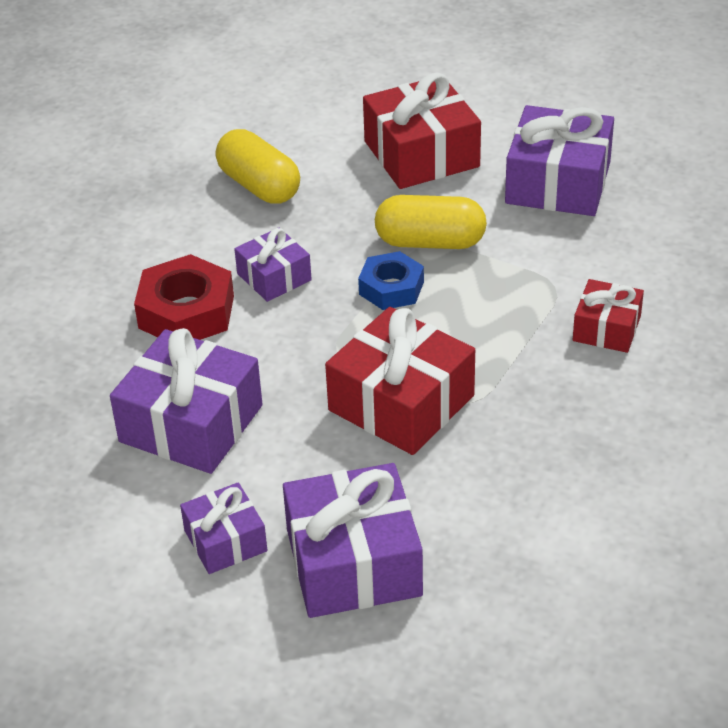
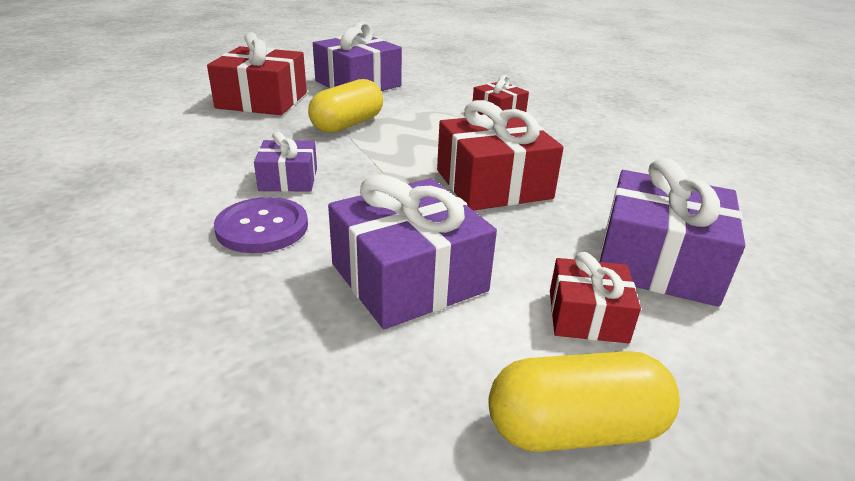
camera: 60 degrees left, 10 degrees down
red nut [134,254,234,340] -> purple button [214,197,308,253]
purple gift [180,482,267,574] -> red gift [550,252,641,343]
yellow capsule [215,129,300,204] -> yellow capsule moved to [489,351,680,452]
blue nut [358,251,424,310] -> none

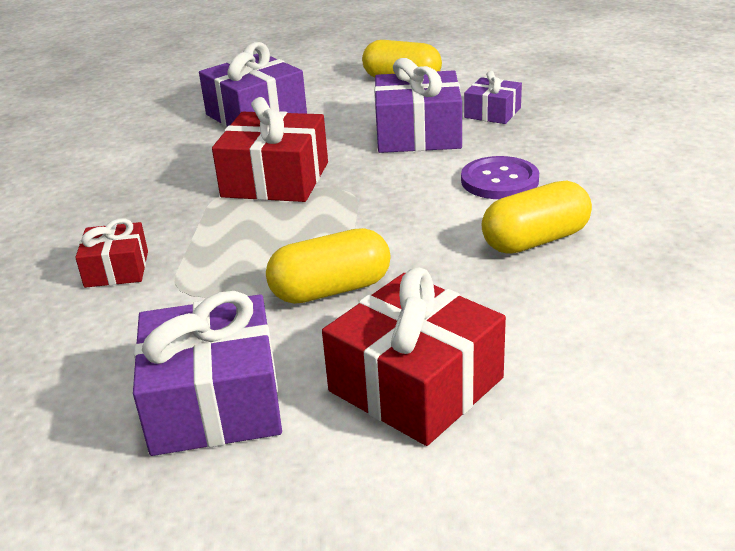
camera: 145 degrees left, 0 degrees up
purple gift [254,131,317,192] -> purple gift moved to [464,71,522,124]
red gift [550,252,641,343] -> none
none -> yellow capsule [481,181,592,254]

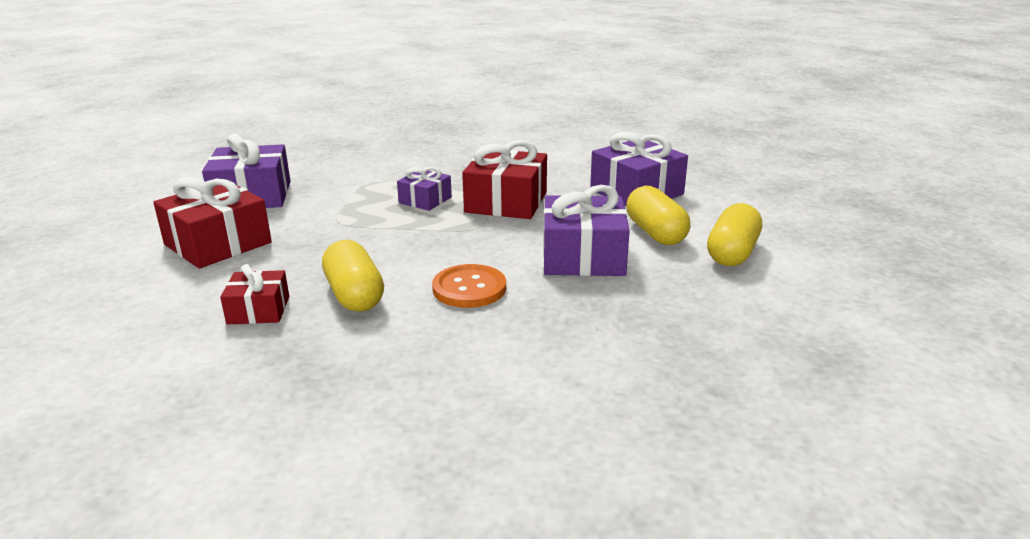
camera: 90 degrees right, 5 degrees down
red gift [75,218,148,288] -> red gift moved to [220,264,289,325]
yellow capsule [266,228,390,304] -> yellow capsule moved to [626,186,690,245]
purple button [461,156,539,199] -> orange button [432,264,506,308]
purple gift [464,71,522,124] -> purple gift moved to [397,167,452,211]

